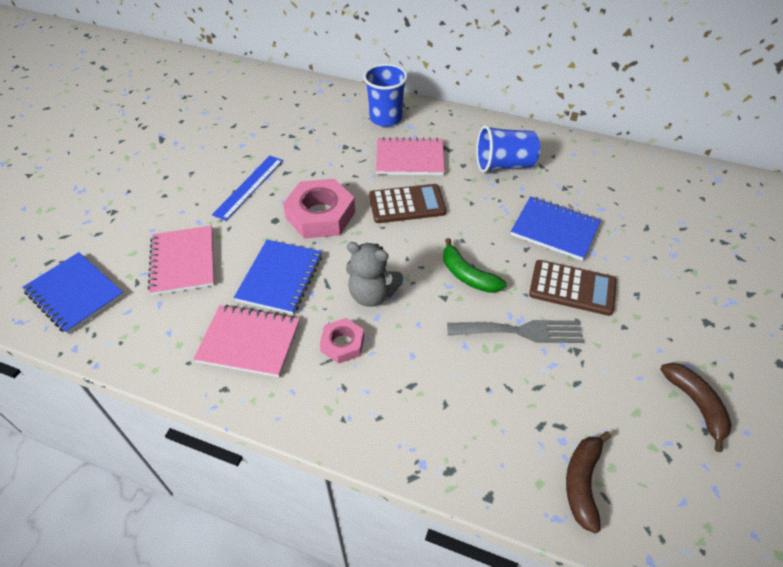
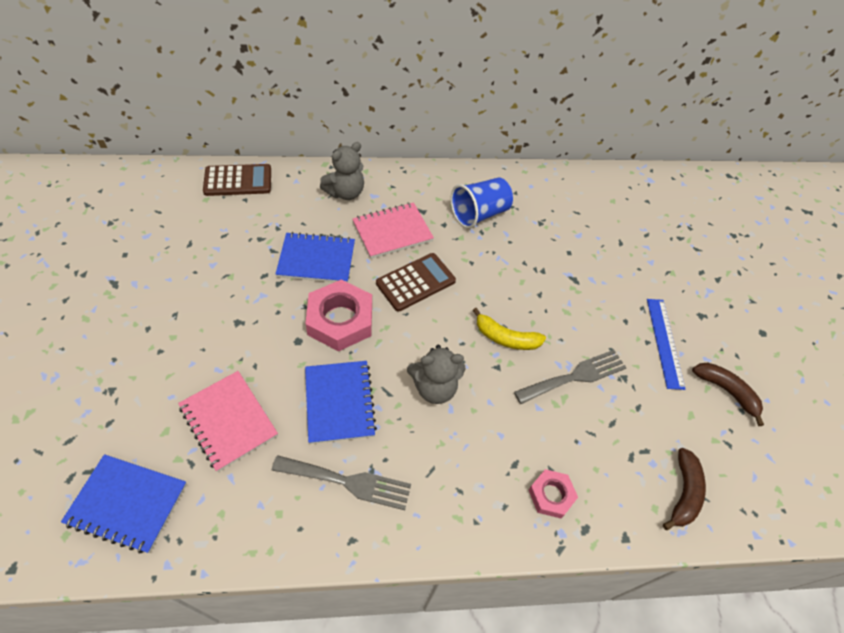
camera: 30 degrees left, 5 degrees up
pink notebook [194,305,300,377] -> grey fork [271,455,411,510]
blue ruler [212,156,283,221] -> blue ruler moved to [647,299,686,390]
pink nut [320,318,364,364] -> pink nut moved to [529,469,578,518]
blue cup [363,64,408,127] -> grey teddy bear [320,142,364,200]
green banana [443,238,506,293] -> yellow banana [473,308,546,350]
blue notebook [511,196,601,261] -> blue notebook moved to [276,232,355,282]
brown calculator [529,260,617,316] -> brown calculator moved to [203,164,271,196]
brown banana [566,431,611,534] -> brown banana turned 150 degrees counterclockwise [663,448,706,530]

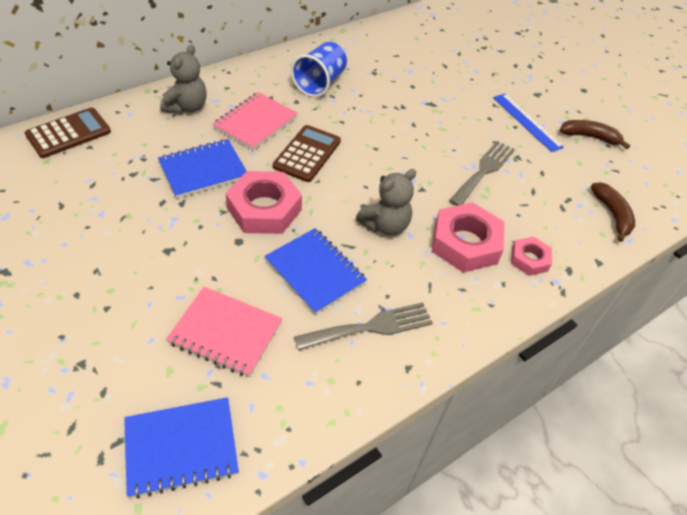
camera: 30 degrees left, 5 degrees down
yellow banana [473,308,546,350] -> none
none -> pink nut [432,202,504,273]

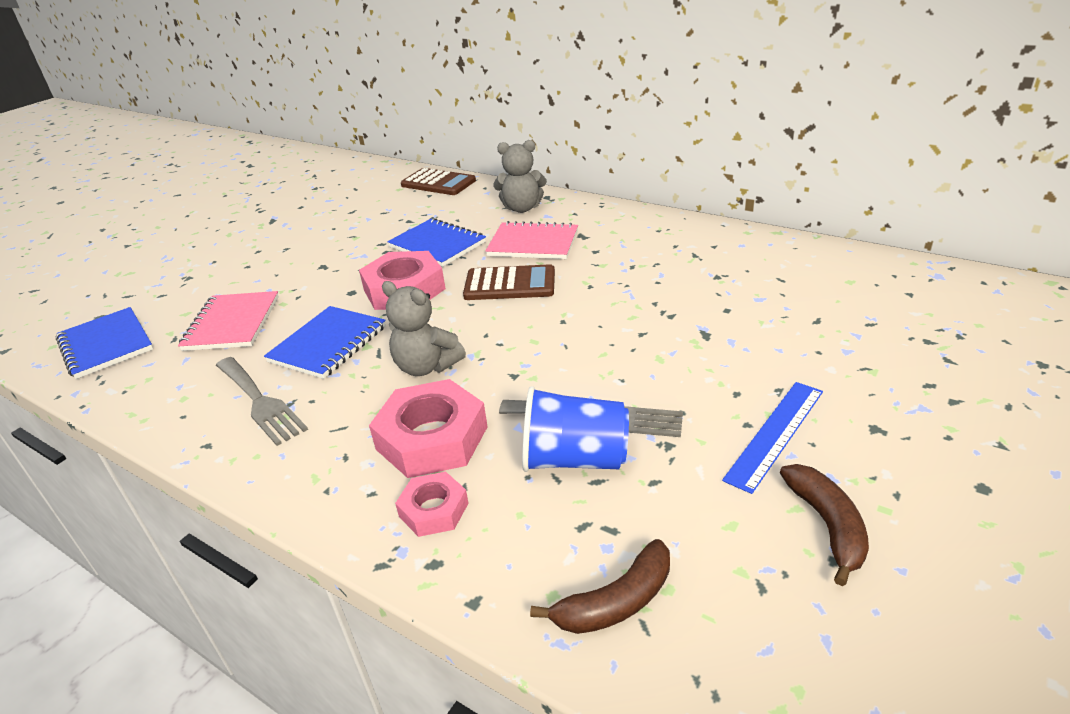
camera: 75 degrees right, 15 degrees down
blue cup [291,42,347,97] -> blue cup moved to [522,386,629,472]

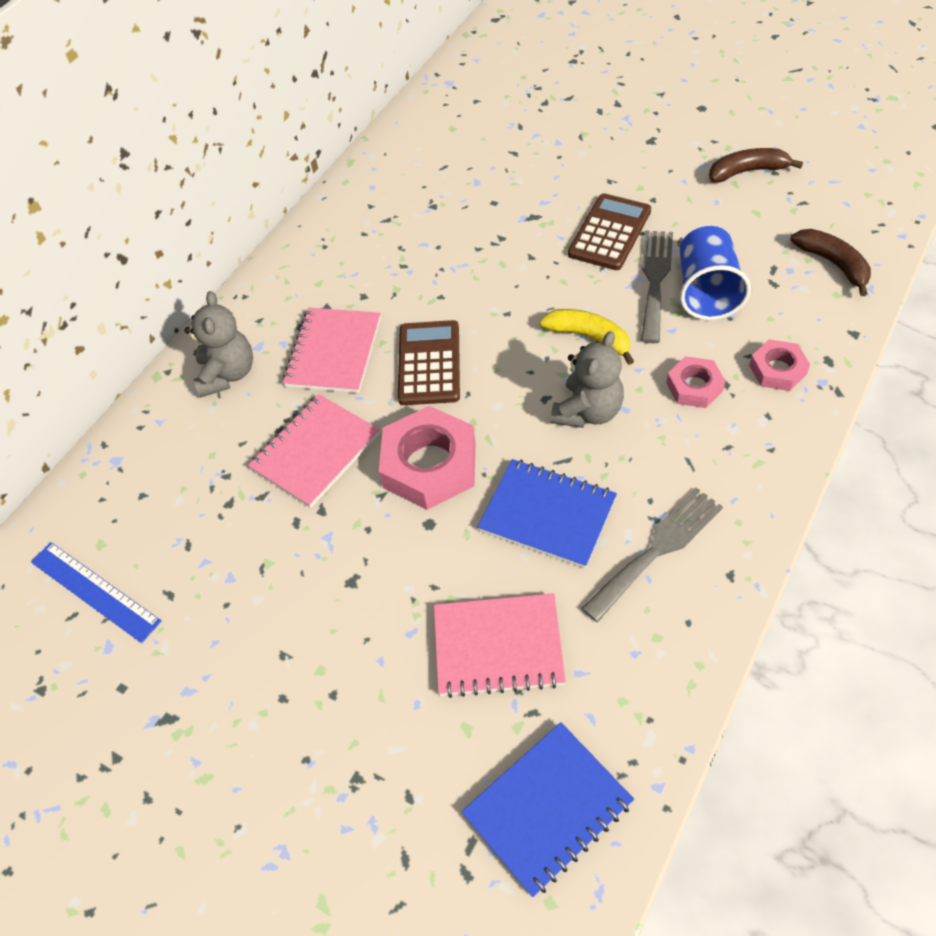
camera: 90 degrees left, 20 degrees up
pink nut [369,379,488,478] -> pink nut [666,356,725,408], size x0.55
blue notebook [387,218,486,267] -> pink notebook [248,394,380,508]
brown calculator [401,168,476,195] -> brown calculator moved to [568,193,651,270]
blue ruler [722,382,823,494] -> blue ruler moved to [31,542,162,643]
none -> yellow banana [540,309,634,365]

